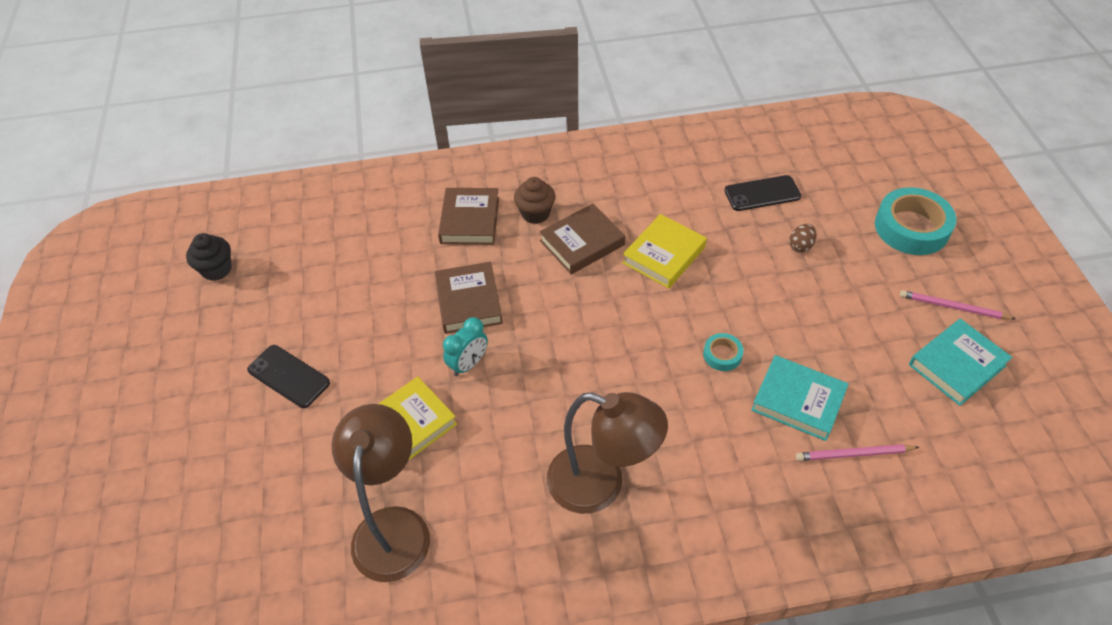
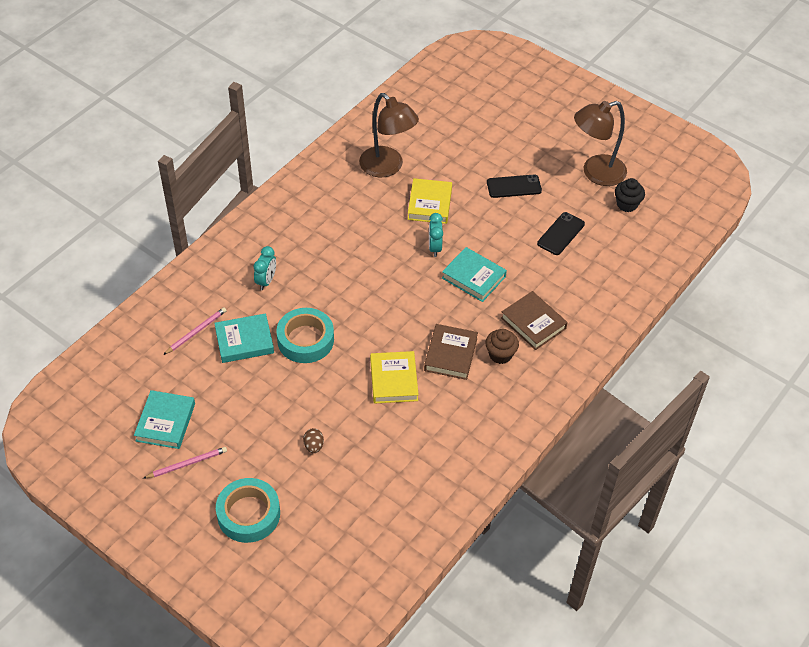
camera: 135 degrees right, 0 degrees up
brown book [435,262,503,334] -> turquoise book [442,247,507,302]
brown lamp [547,392,668,514] -> brown lamp moved to [574,101,627,186]
turquoise tape [703,333,744,371] -> turquoise tape [276,308,334,363], size x2.09
black phone [724,175,801,211] -> black phone moved to [537,212,585,255]
none -> turquoise clock [254,246,276,290]

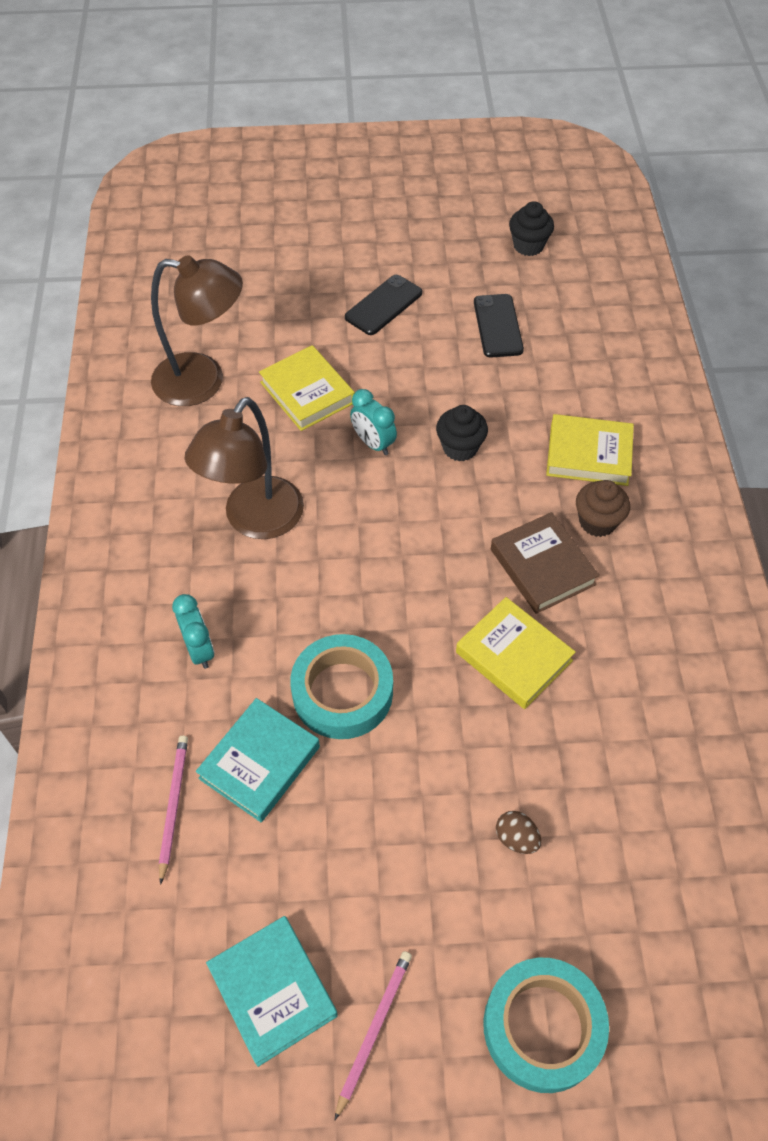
camera: 40 degrees left, 5 degrees up
turquoise book [442,247,507,302] -> black cupcake [436,405,488,461]
brown book [501,291,568,350] -> yellow book [546,414,634,486]
brown lamp [574,101,627,186] -> brown lamp moved to [185,397,304,539]

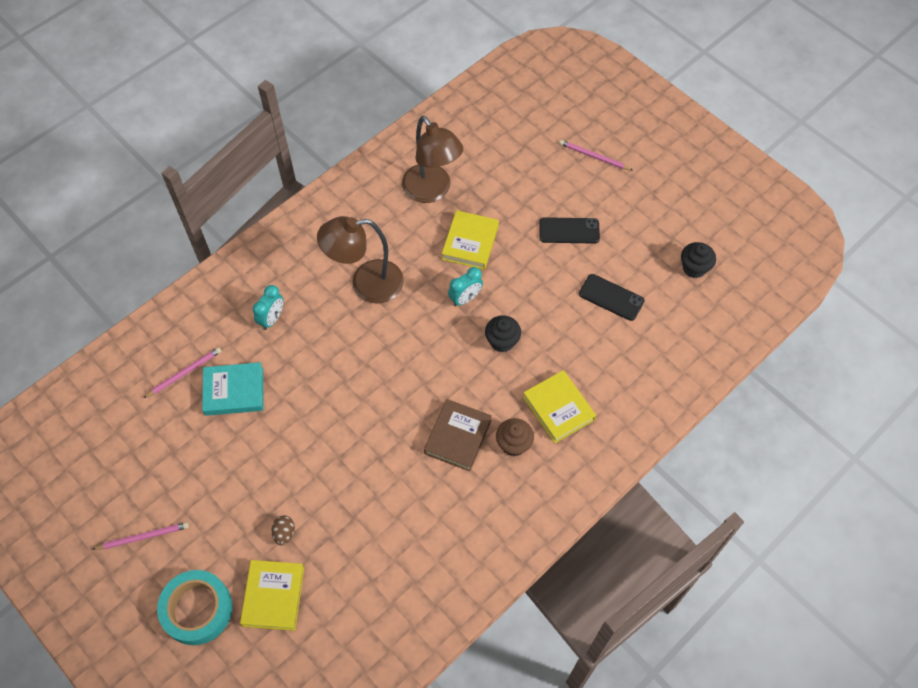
camera: 50 degrees right, 5 degrees up
turquoise book [206,916,338,1067] -> none
turquoise tape [290,634,393,739] -> none
turquoise clock [350,389,397,455] -> turquoise clock turned 135 degrees counterclockwise [448,267,483,306]
yellow book [456,597,576,709] -> yellow book moved to [240,560,304,631]
black phone [474,294,524,357] -> black phone turned 75 degrees clockwise [579,274,645,321]
none -> pink pencil [559,140,633,171]

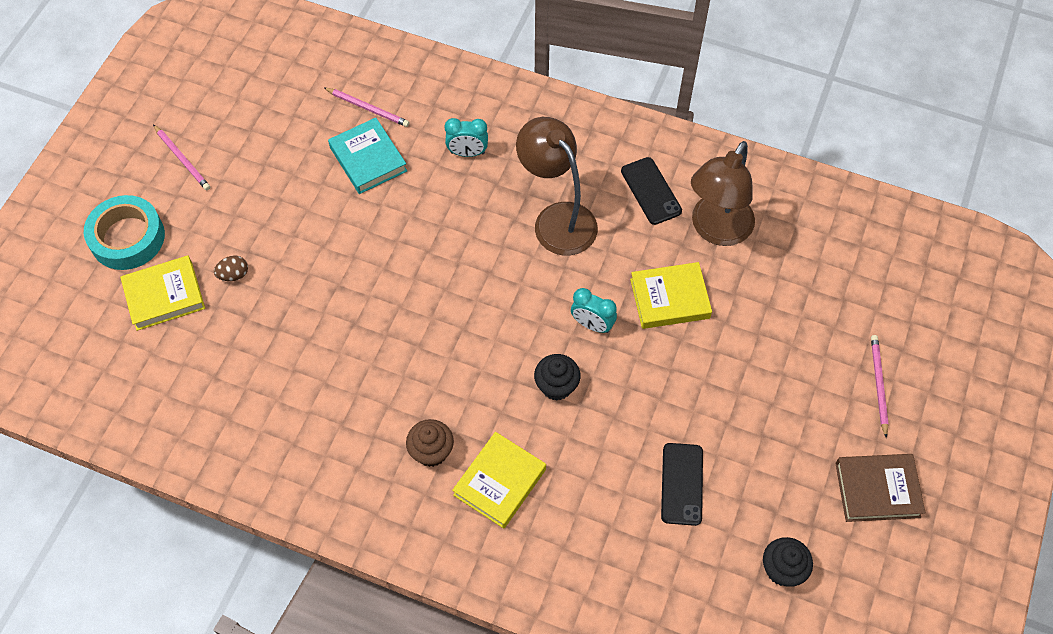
camera: 65 degrees right, 0 degrees up
brown book [424,399,492,472] -> brown book moved to [835,454,926,522]
black phone [539,217,600,244] -> black phone moved to [621,157,682,225]

